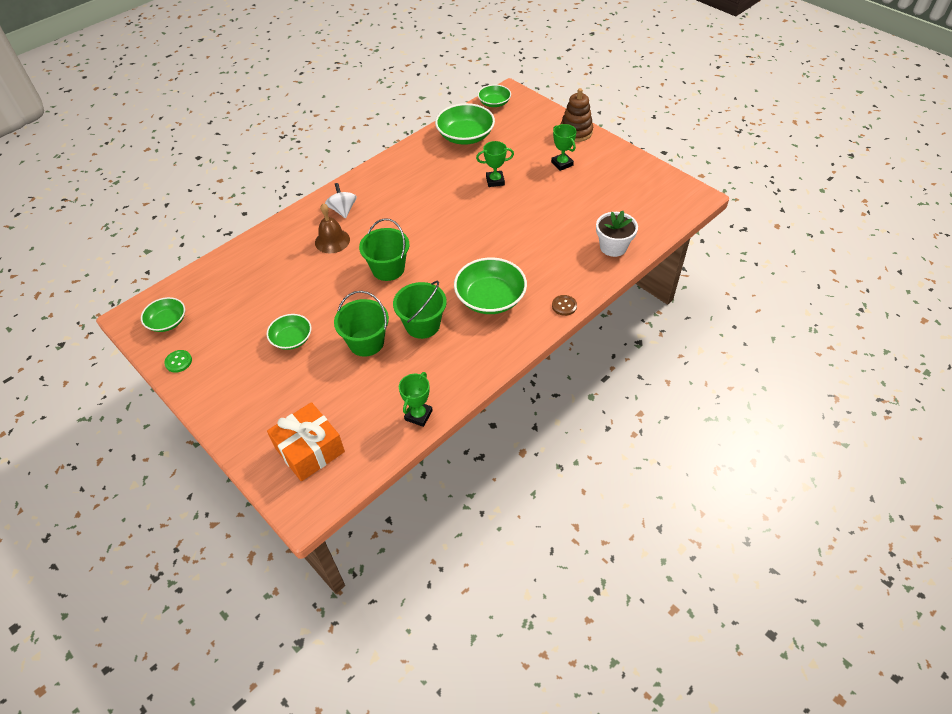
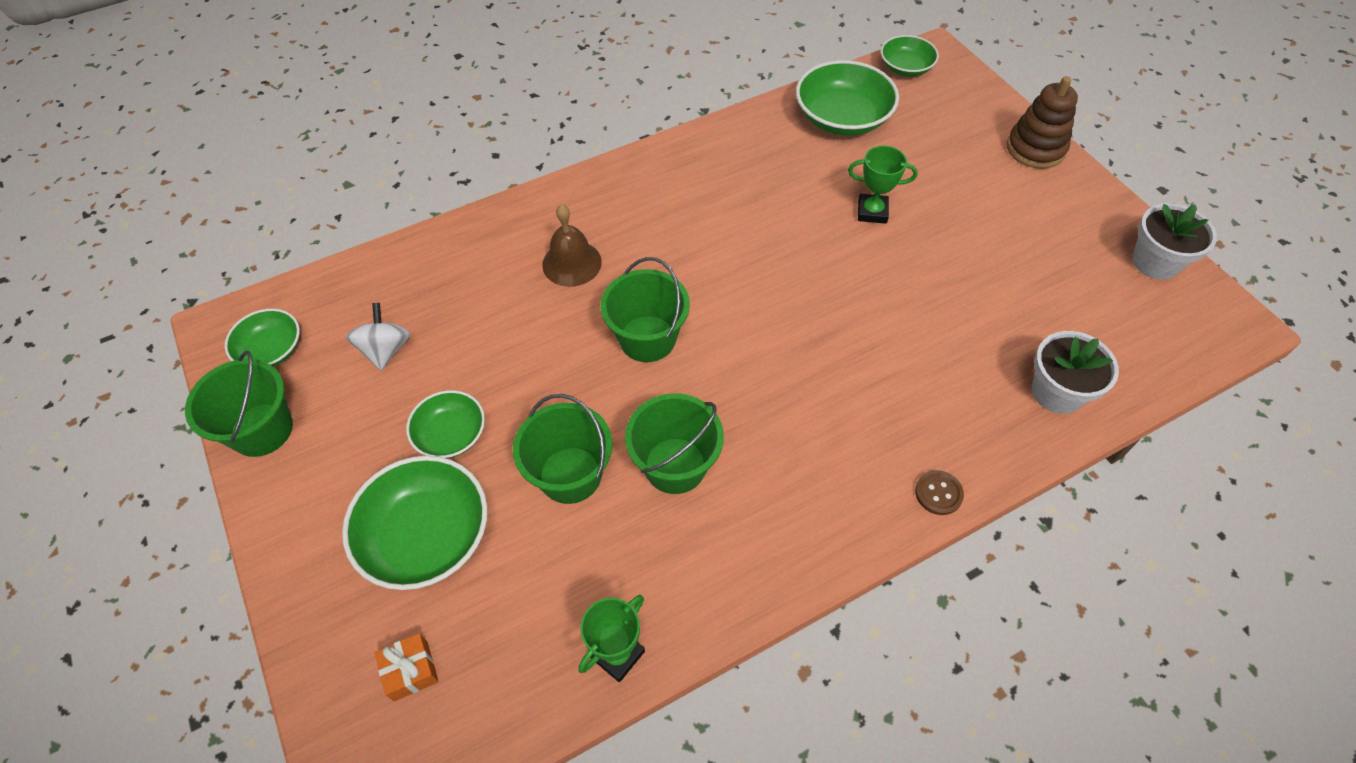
camera: 15 degrees right, 5 degrees up
green button [164,350,192,373] -> green bucket [185,351,293,457]
orange gift [267,402,345,481] -> orange gift [375,633,439,701], size x0.49
white spinning top [325,183,357,218] -> white spinning top moved to [346,303,410,371]
green bowl [454,258,527,314] -> green bowl moved to [342,456,488,590]
green trophy [551,124,576,171] -> none
none -> white flower pot [1132,203,1217,280]

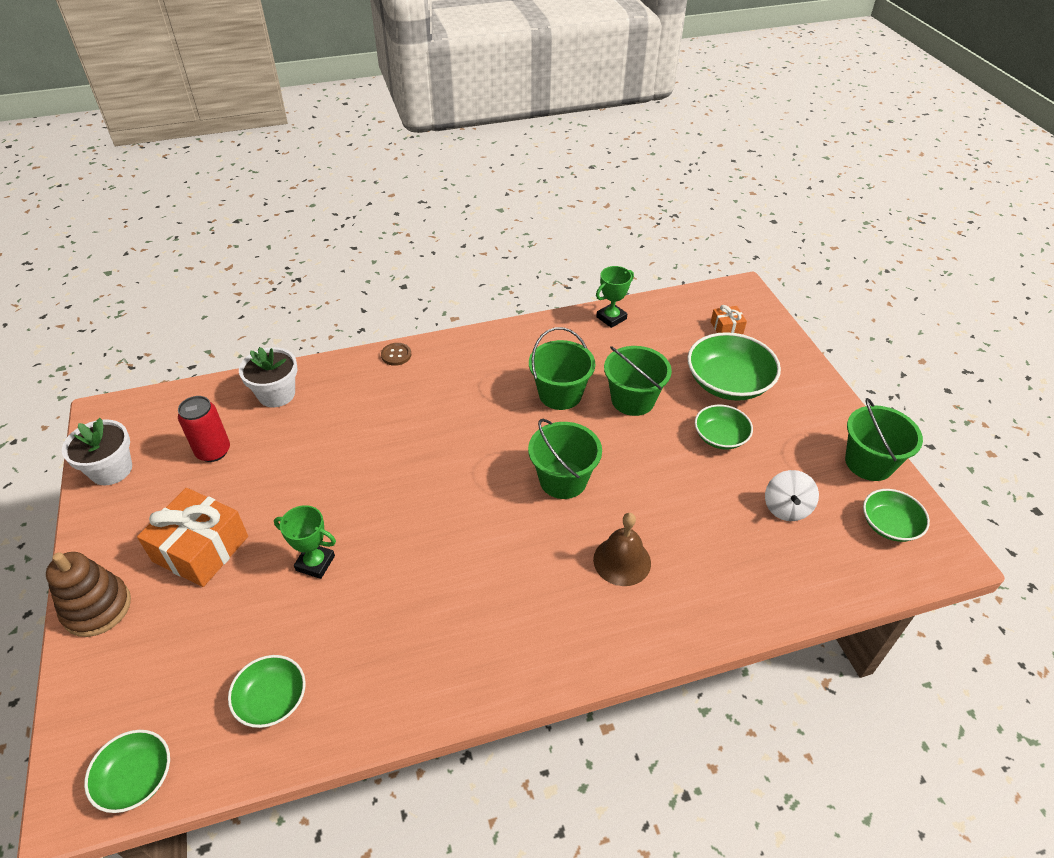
camera: 170 degrees left, 10 degrees down
green bowl [796,60,899,136] -> green bowl [228,655,306,728], size x0.59
none -> orange gift [137,488,248,587]
none -> red can [178,396,230,462]

